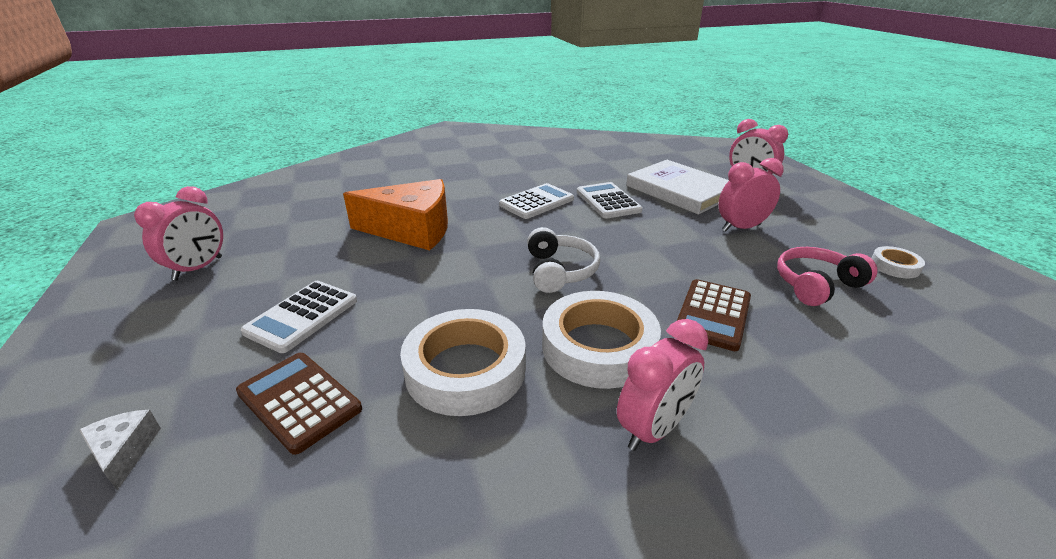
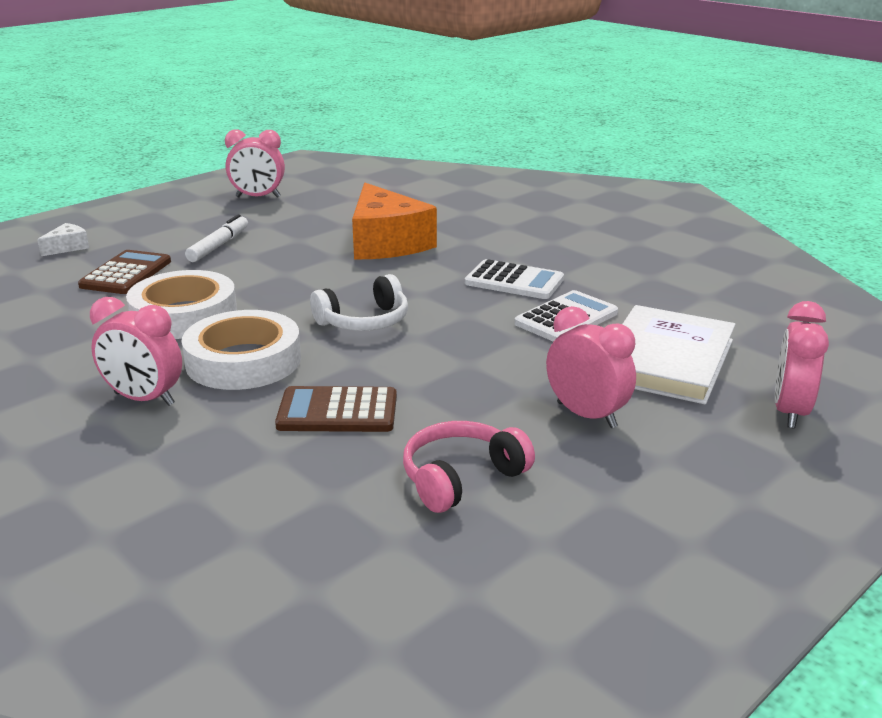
camera: 65 degrees right, 5 degrees down
white calculator [241,281,357,353] -> white marker [185,214,248,262]
pink headphones [777,247,877,306] -> pink headphones turned 75 degrees counterclockwise [403,421,535,513]
white tape [872,246,925,278] -> none

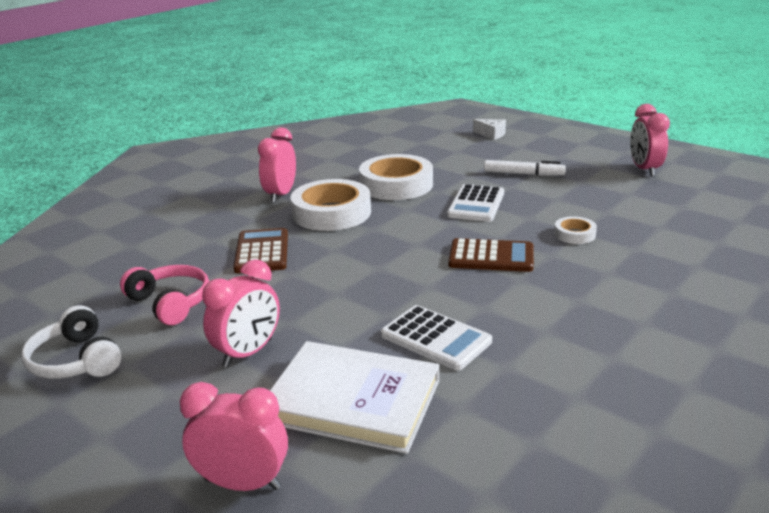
camera: 85 degrees right, 0 degrees up
brown calculator [78,250,171,294] -> brown calculator moved to [448,238,534,272]
white headphones [310,274,408,331] -> white headphones moved to [21,305,122,379]
orange cheese [352,183,437,260] -> white tape [554,216,597,244]
white calculator [465,259,564,299] -> white calculator moved to [447,184,504,222]

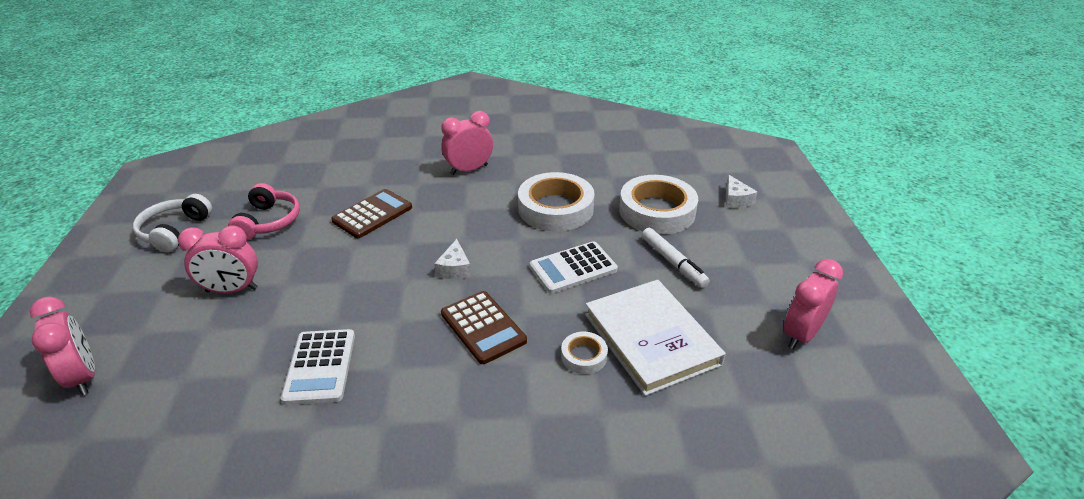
camera: 45 degrees right, 10 degrees up
white book [270,341,439,454] -> white book moved to [585,280,726,396]
white tape [291,179,371,231] -> white tape moved to [619,175,698,235]
none -> white cheese [434,239,471,279]

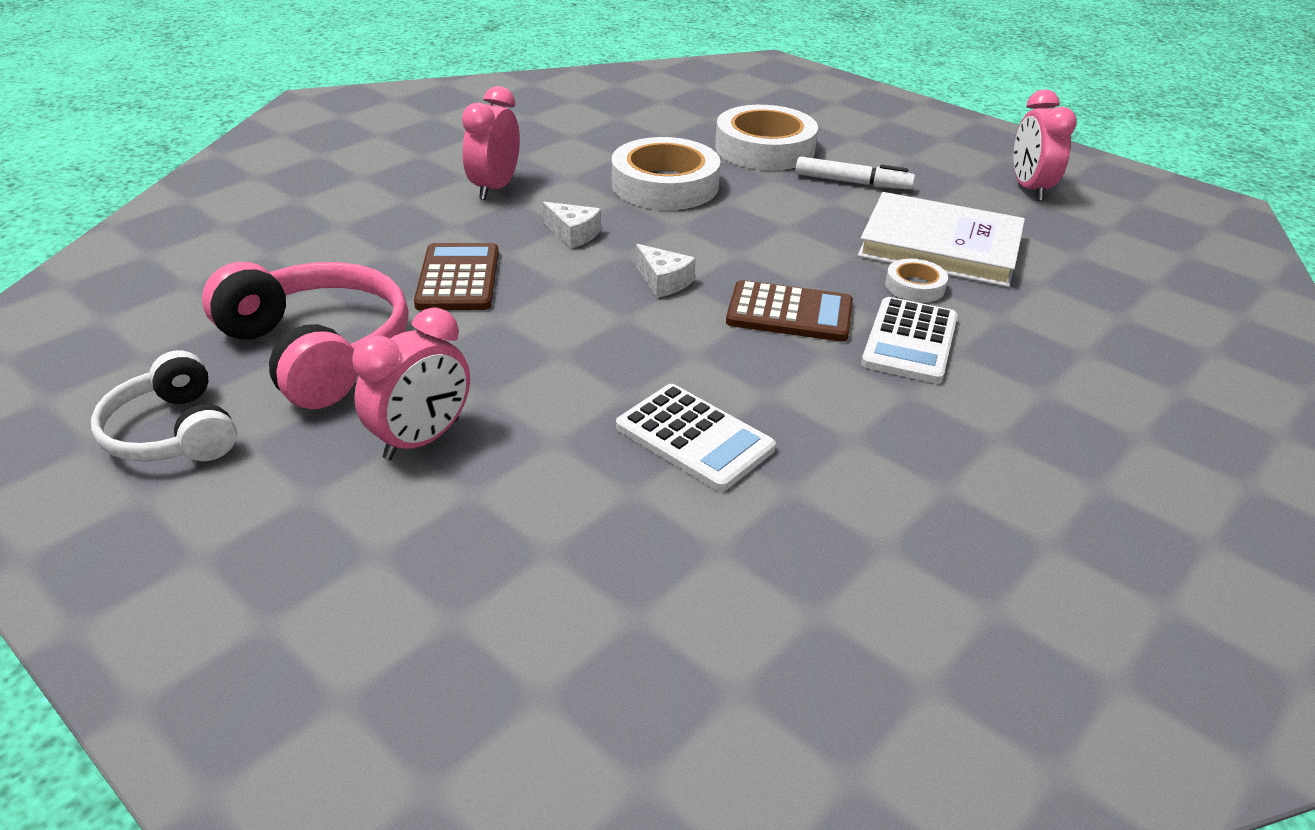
camera: 45 degrees left, 0 degrees up
pink clock [30,297,95,395] -> none
pink headphones [228,183,300,241] -> pink headphones [202,262,408,409], size x1.56
white calculator [530,241,618,294] -> white calculator moved to [861,297,958,383]
white cheese [726,175,757,208] -> white cheese moved to [543,202,601,248]

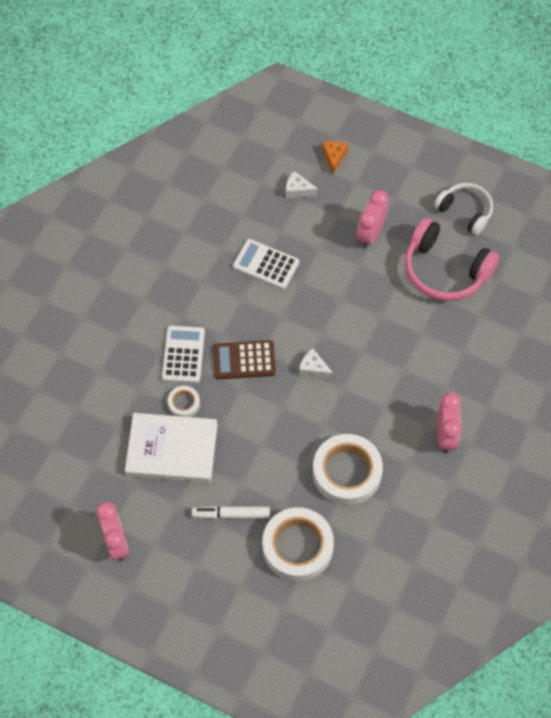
camera: 165 degrees right, 25 degrees up
brown calculator [414,243,499,310] -> none
white cheese [543,202,601,248] -> white cheese moved to [286,171,318,198]
none -> orange cheese [322,141,348,174]

